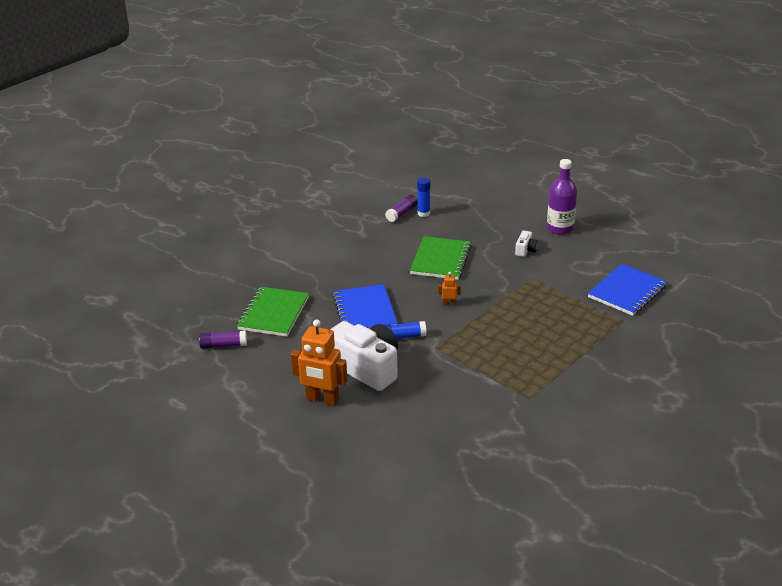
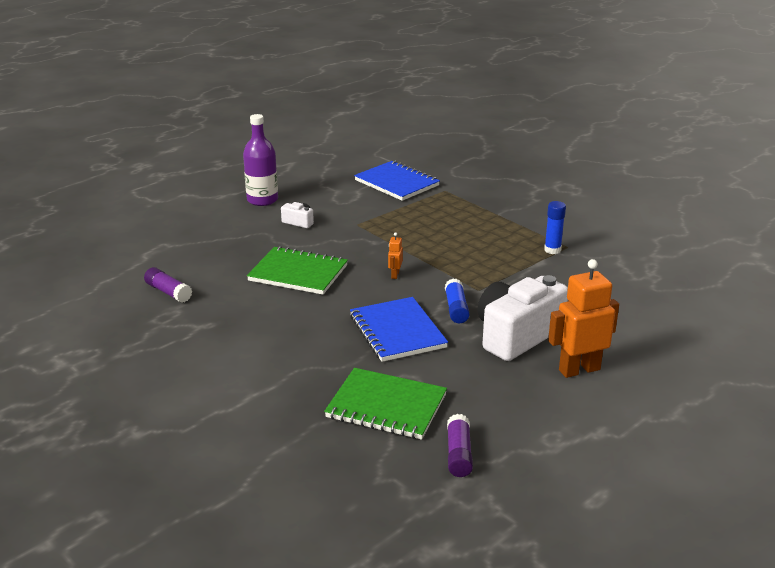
camera: 85 degrees left, 5 degrees down
orange robot [291,319,347,406] -> orange robot turned 135 degrees counterclockwise [548,259,619,378]
blue notebook [333,284,398,329] -> blue notebook turned 75 degrees clockwise [350,297,448,362]
blue glue stick [417,177,430,217] -> blue glue stick moved to [544,201,566,254]

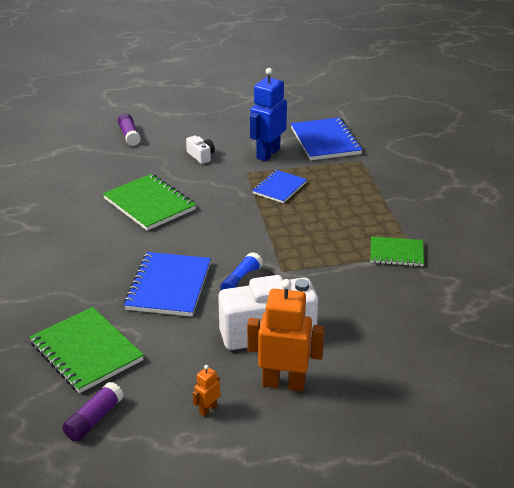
camera: 30 degrees right, 5 degrees up
purple glue stick [144,267,192,303] -> purple glue stick moved to [118,113,141,146]
purple bottle [243,114,278,206] -> none
orange robot [388,232,403,279] -> orange robot moved to [193,365,220,416]
blue glue stick [544,201,566,254] -> green notebook [370,236,424,266]
none -> blue robot [250,68,287,161]
none -> blue notebook [252,170,307,203]

